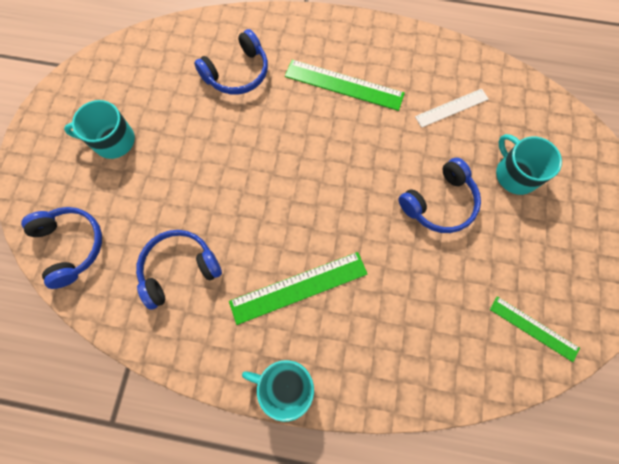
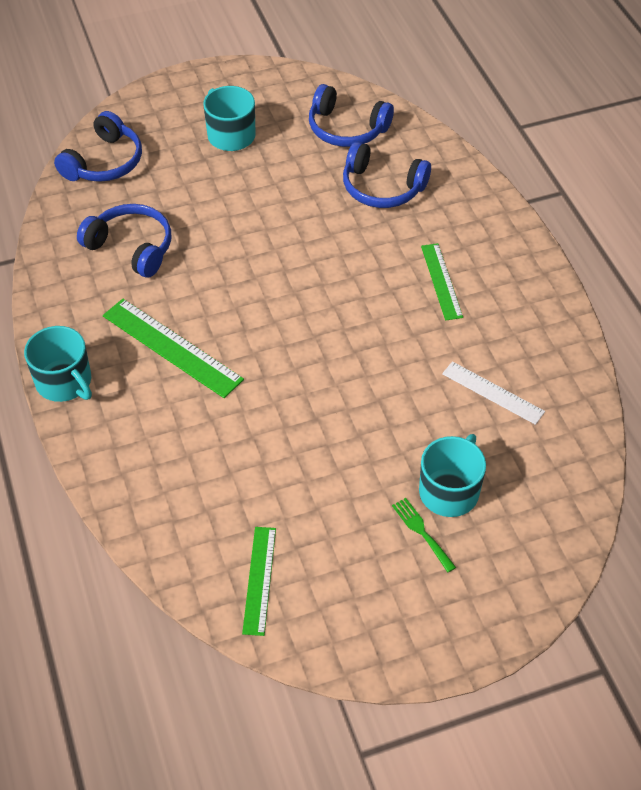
camera: 60 degrees right, 20 degrees down
turquoise mug [242,360,314,422] -> turquoise mug turned 150 degrees clockwise [24,326,92,402]
green ruler [285,60,405,111] -> green ruler [421,243,463,321], size x0.63
blue headphones [399,158,481,233] -> blue headphones moved to [309,84,394,147]
none -> green fork [392,498,456,572]

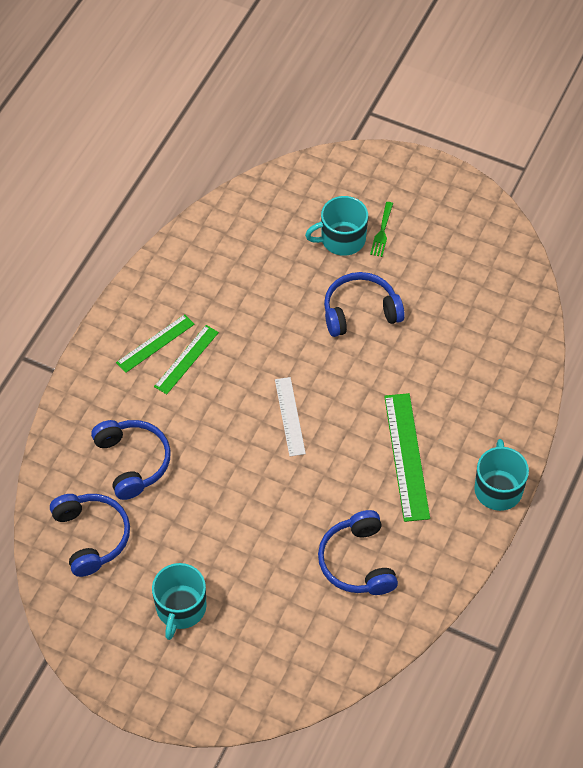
camera: 135 degrees left, 5 degrees up
blue headphones [54,111,142,182] -> blue headphones moved to [324,272,405,337]
green ruler [242,527,276,636] -> green ruler moved to [116,314,195,373]
white ruler [442,361,545,425] -> white ruler moved to [275,377,306,456]

